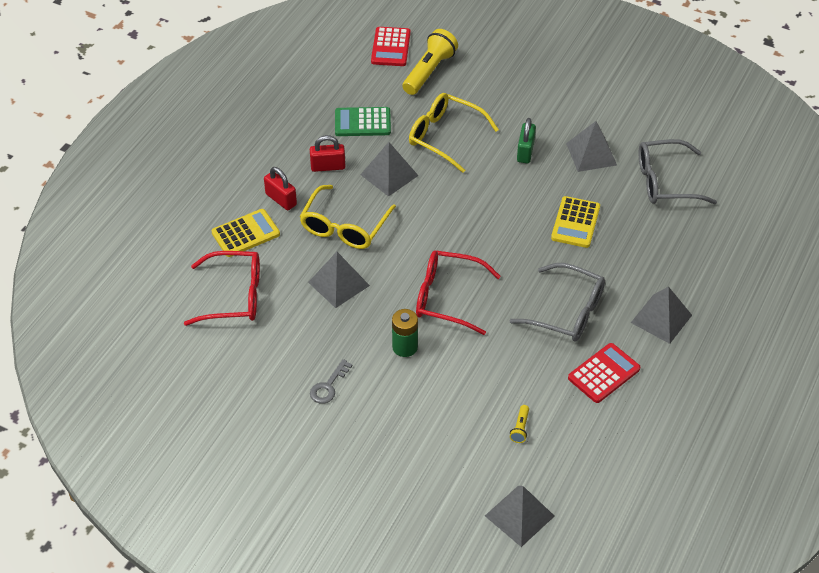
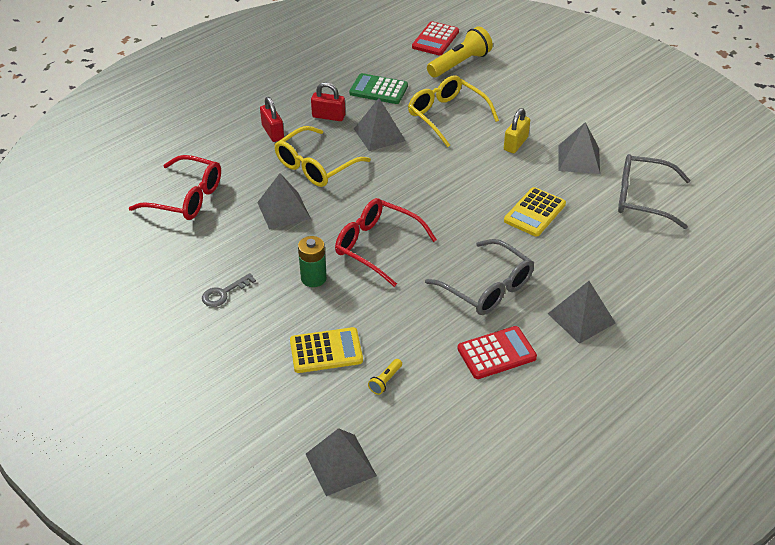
camera: 20 degrees right, 5 degrees down
yellow calculator [212,209,280,257] -> yellow calculator moved to [290,327,363,373]
green padlock [517,118,536,163] -> yellow padlock [504,108,530,153]

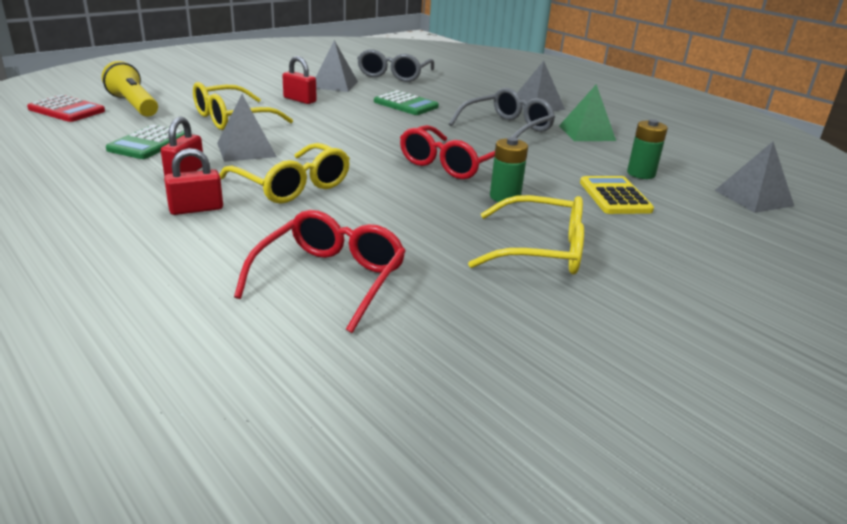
camera: 90 degrees left, 15 degrees down
grey key [202,273,256,307] -> yellow glasses [468,195,584,275]
grey pyramid [257,173,311,230] -> none
yellow flashlight [368,359,402,395] -> green battery [627,119,668,179]
red calculator [457,326,537,379] -> green pyramid [559,84,616,141]
yellow padlock [504,108,530,153] -> red padlock [282,56,317,104]
yellow calculator [504,187,566,237] -> green calculator [374,90,439,115]

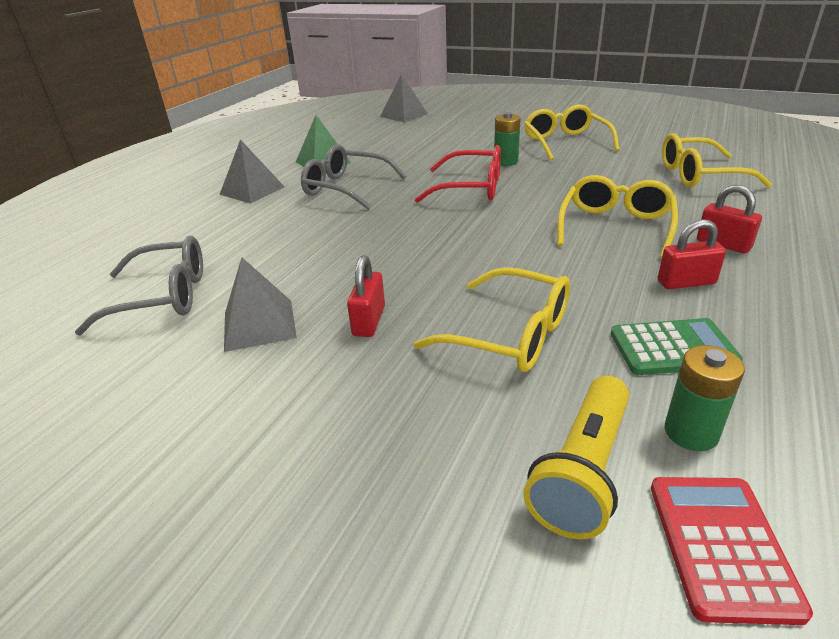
camera: 110 degrees left, 5 degrees up
grey pyramid [217,94,277,162] -> none
red glasses [234,210,406,333] -> yellow glasses [662,133,772,188]
green calculator [374,90,439,115] -> none
yellow calculator [580,176,654,214] -> none
green battery [627,119,668,179] -> green battery moved to [665,345,745,451]

